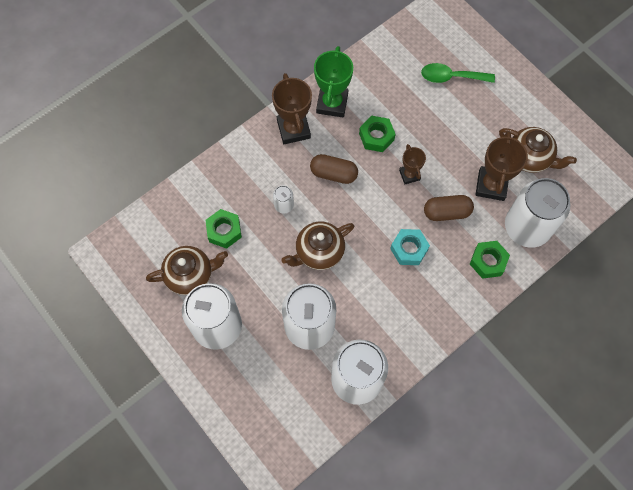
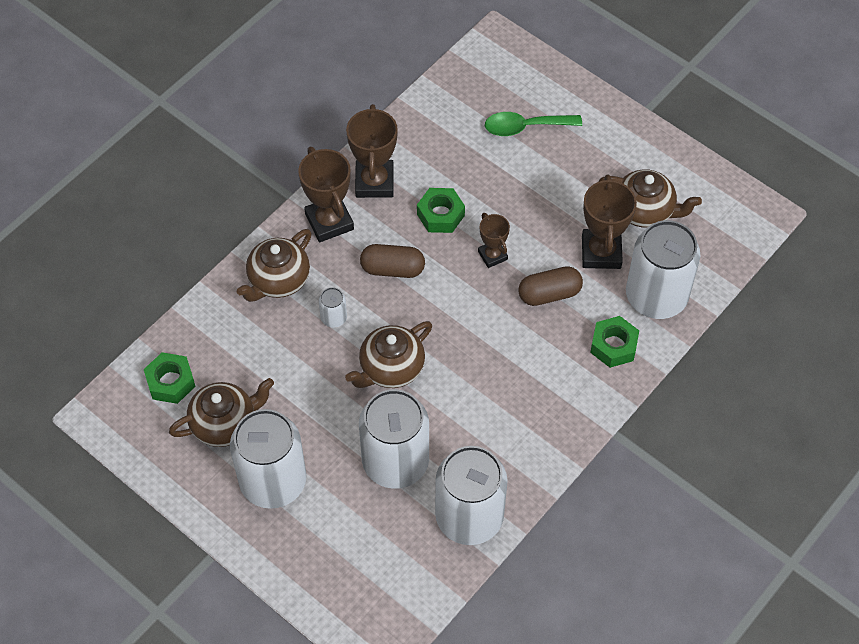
camera: 10 degrees left, 10 degrees down
green nut [205,209,242,249] -> green nut moved to [144,352,196,404]
green trophy [314,46,353,117] -> brown trophy [346,104,398,198]
turquoise nut [390,229,430,265] -> none
none -> brown teapot [237,229,312,302]

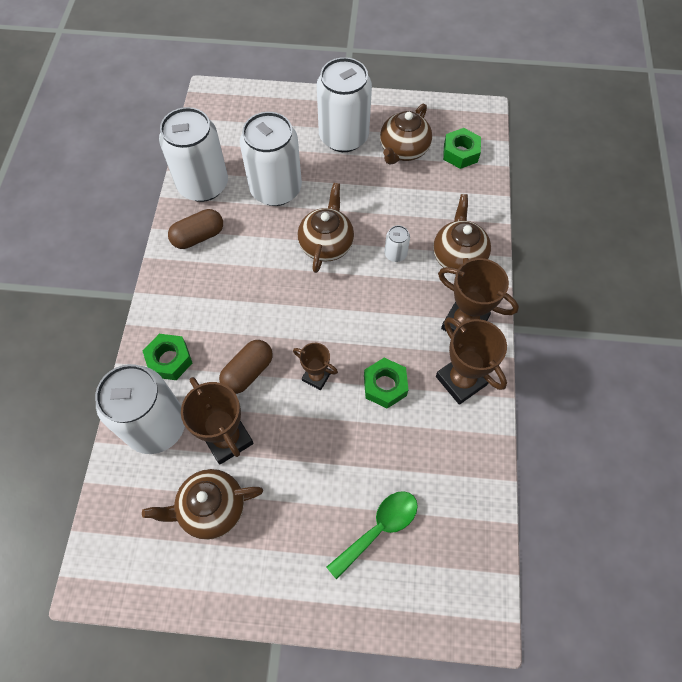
camera: 145 degrees right, 5 degrees up
brown capsule [360,244,425,278] -> brown capsule moved to [168,209,223,249]

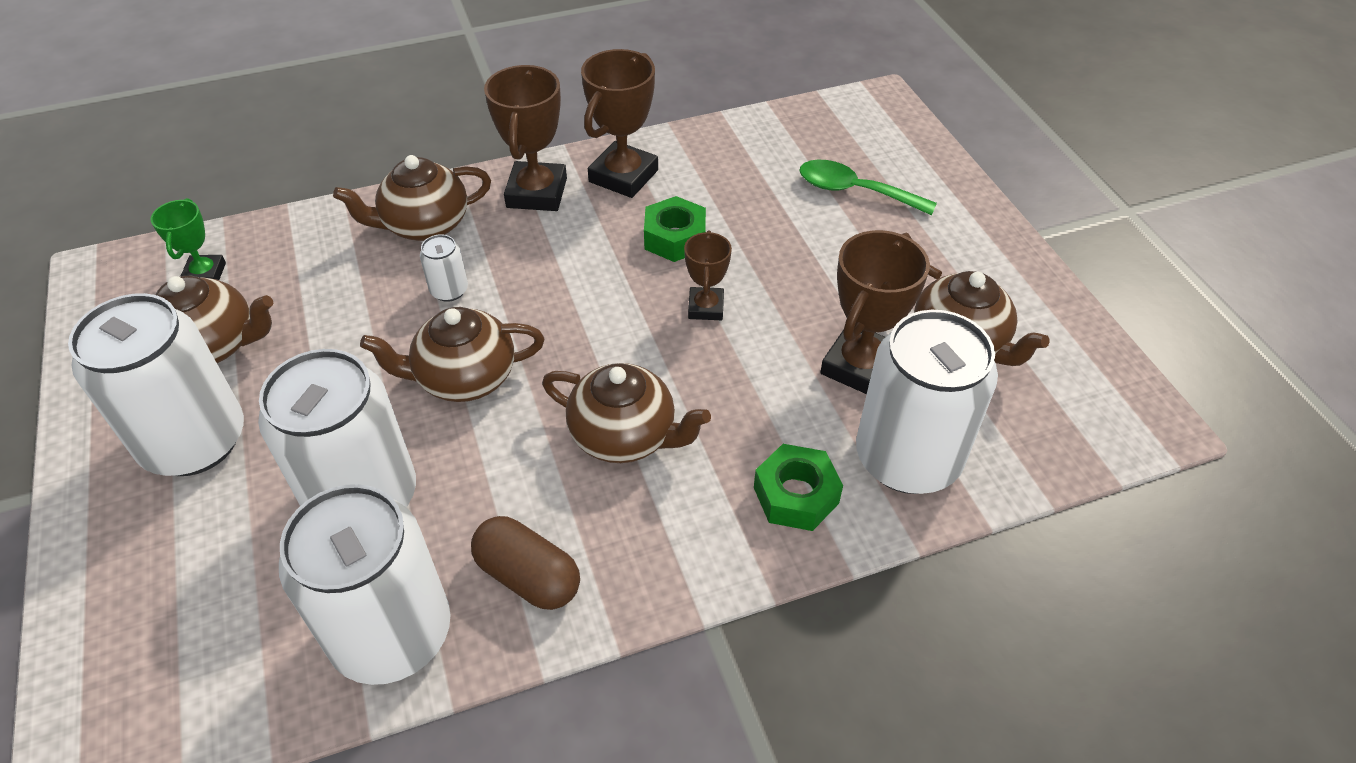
camera: 115 degrees left, 15 degrees down
brown capsule [219,340,273,394] -> none
green nut [443,128,481,169] -> green trophy [151,198,226,280]
none -> brown teapot [542,363,711,463]

